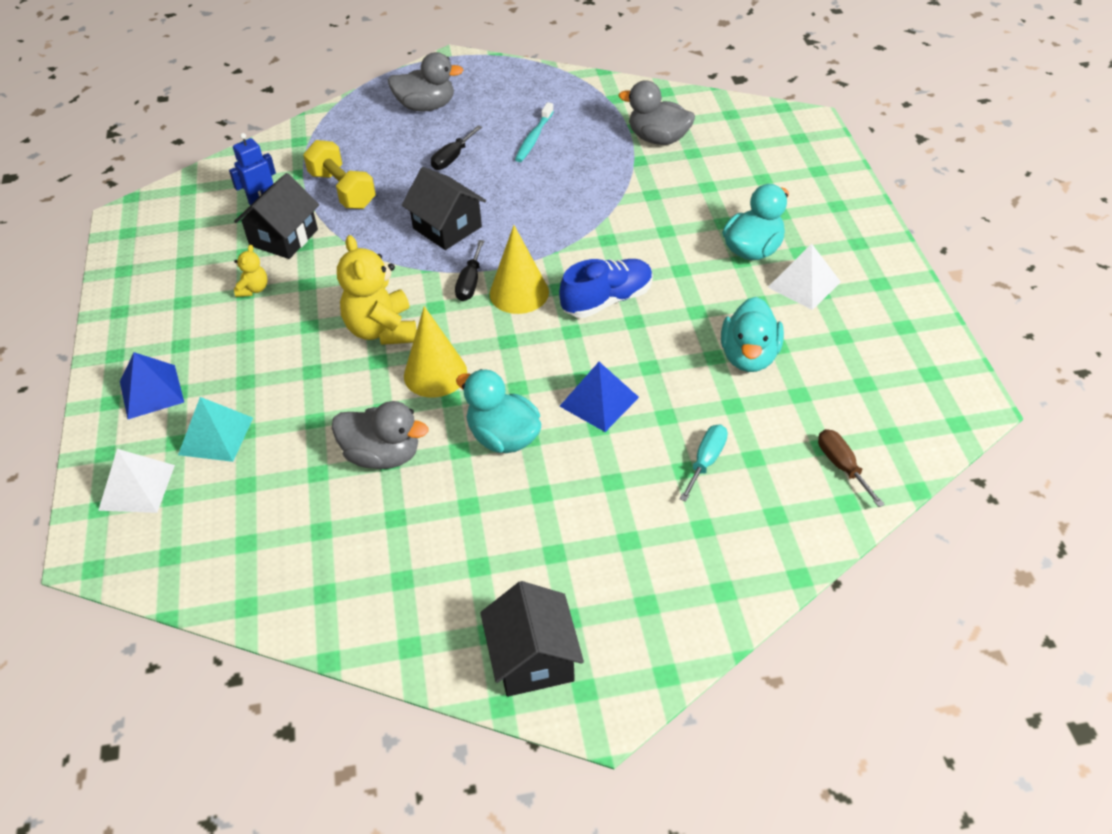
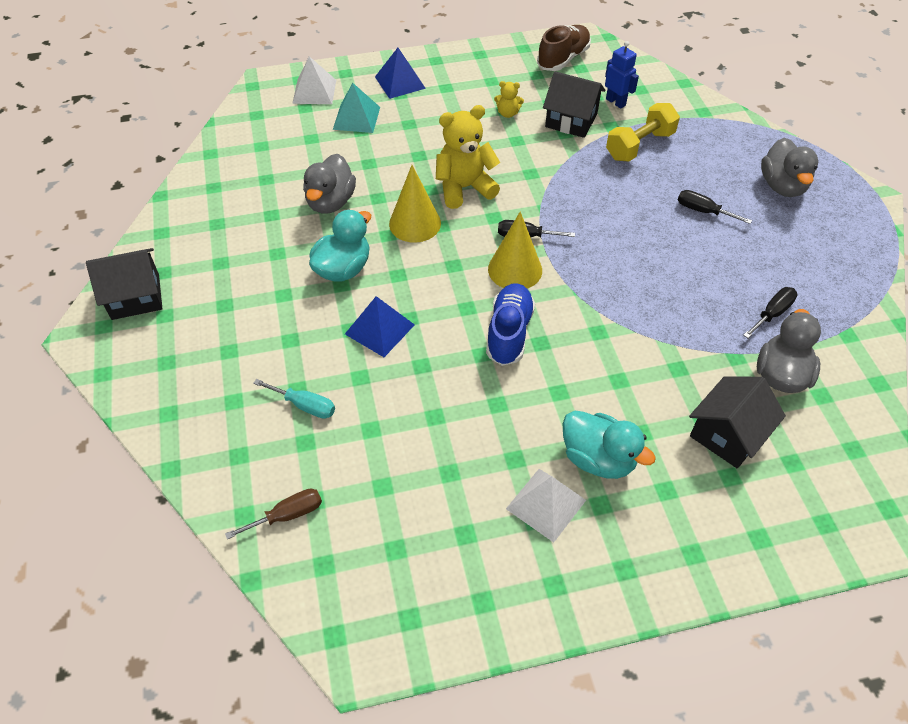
camera: 85 degrees right, 5 degrees up
black house [402,167,486,250] -> black house moved to [689,376,786,468]
turquoise toothbrush [515,102,554,162] -> none
blue shoe [559,259,653,318] -> blue shoe turned 135 degrees counterclockwise [486,283,535,366]
turquoise duck [721,297,784,372] -> none
none -> brown shoe [537,25,591,71]
none -> black screwdriver [743,287,797,338]

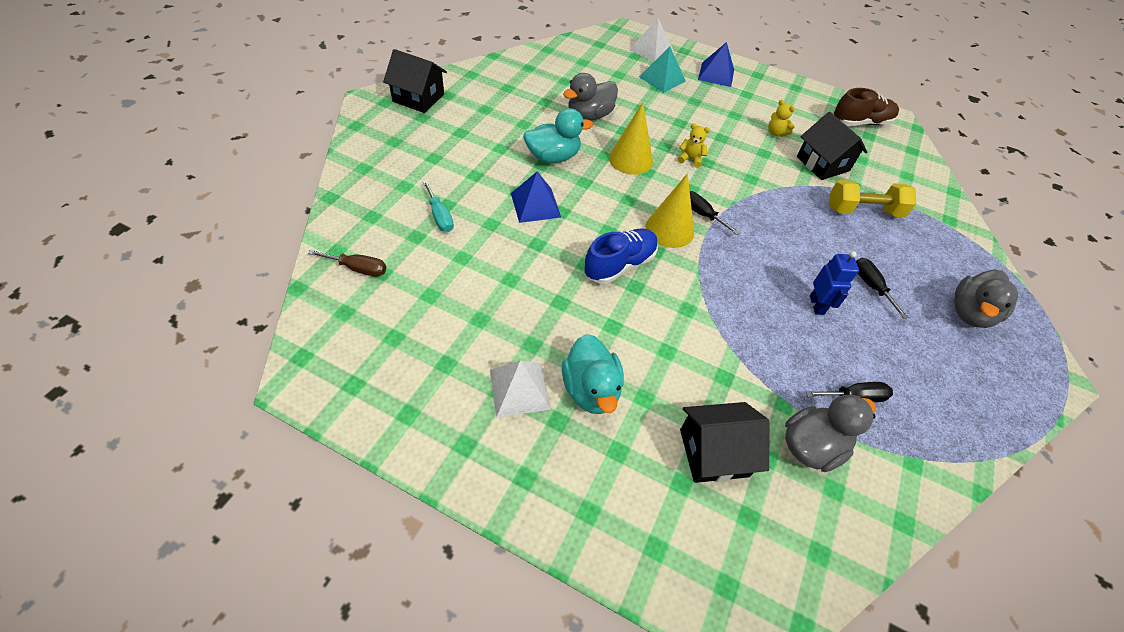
camera: 35 degrees right, 0 degrees up
yellow teddy bear [436,105,500,209] -> yellow teddy bear [678,123,710,168], size x0.48
blue robot [605,41,639,109] -> blue robot moved to [810,251,859,315]

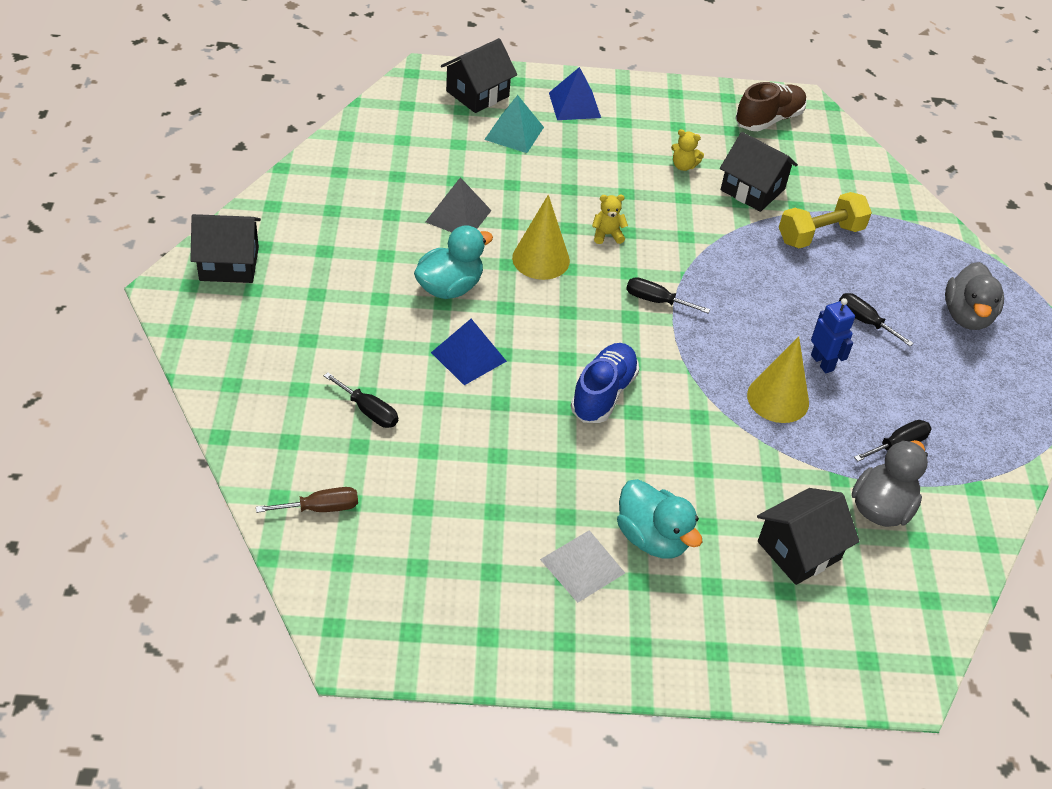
camera: 25 degrees left, 5 degrees down
turquoise screwdriver [423,180,454,232] -> black screwdriver [324,373,398,428]
grey duck [563,73,618,121] -> grey pyramid [425,177,492,232]
white pyramid [629,18,674,62] -> black house [441,38,517,113]
yellow cone [646,173,694,248] -> yellow cone moved to [747,336,809,423]

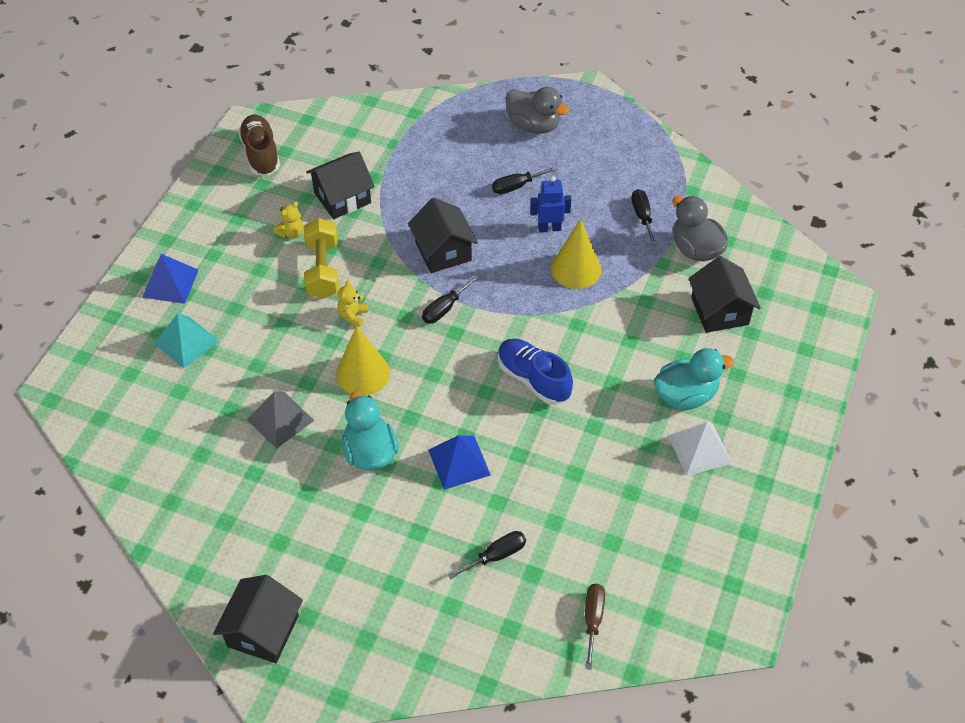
camera: 65 degrees left, 5 degrees up
black house [441,38,517,113] -> black house moved to [408,198,478,273]
yellow dumbbell [779,192,872,248] -> yellow dumbbell moved to [304,218,339,299]

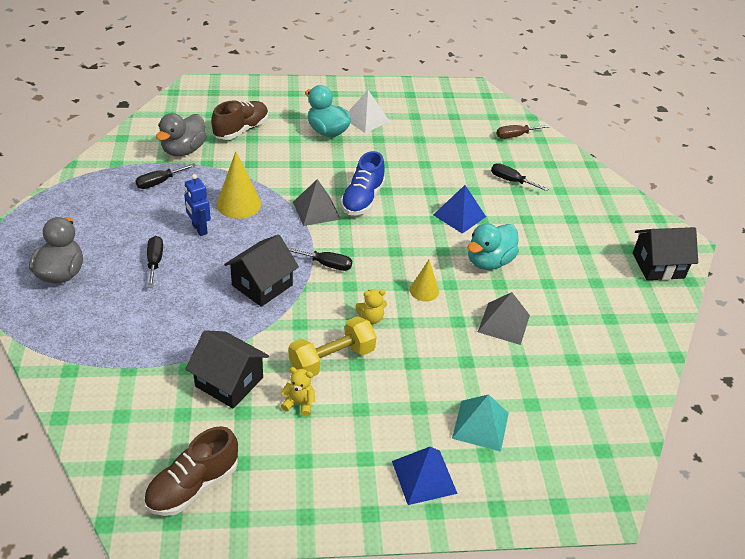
camera: 120 degrees left, 10 degrees down
yellow cone [336,326,390,396] -> yellow cone [410,260,439,301], size x0.61
black screwdriver [492,166,558,194] -> black screwdriver turned 135 degrees counterclockwise [147,236,163,288]
black house [688,256,761,333] -> brown shoe [211,101,268,140]
none -> grey pyramid [293,179,341,226]

